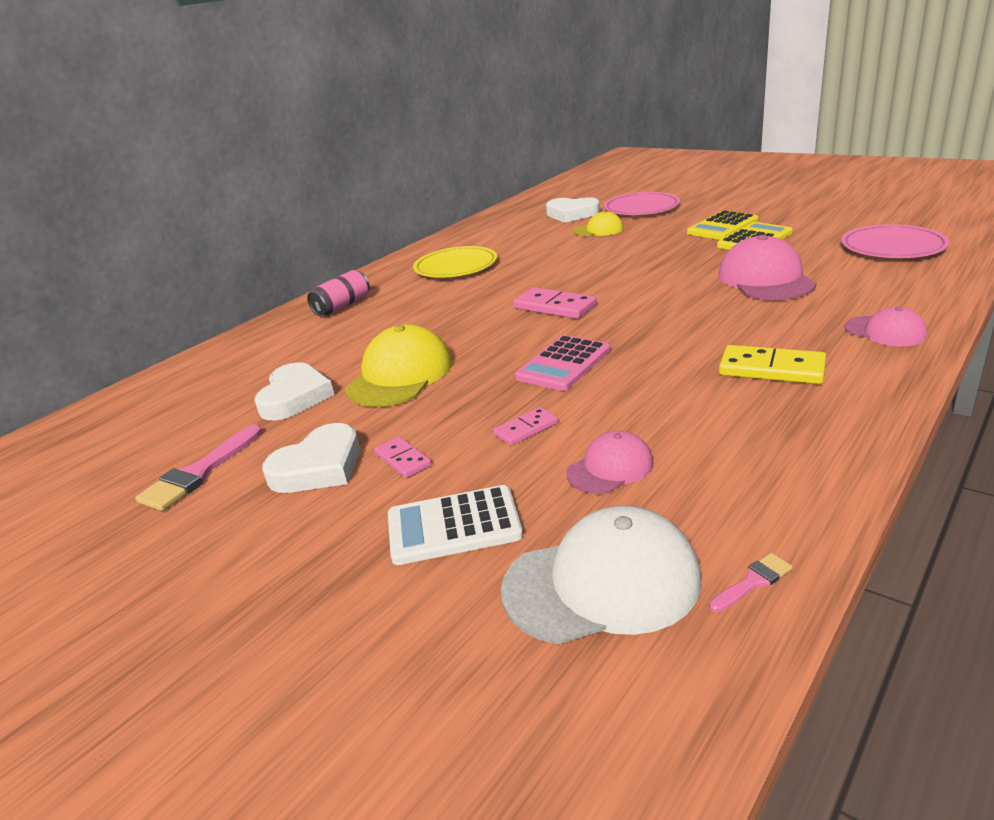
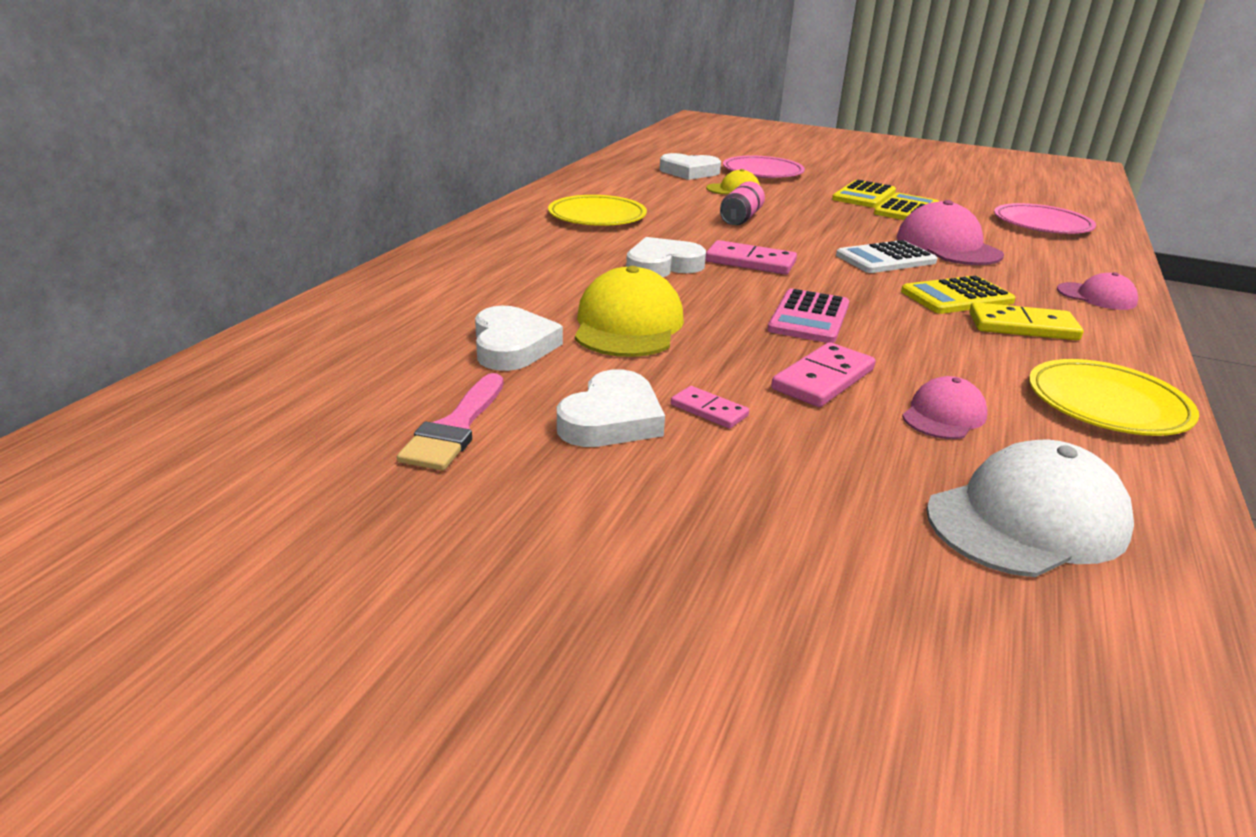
camera: 20 degrees left, 0 degrees up
pink can [307,270,370,316] -> pink can moved to [720,181,765,225]
white calculator [388,485,523,565] -> white calculator moved to [836,240,937,273]
pink domino [493,407,558,446] -> pink domino [771,342,876,407], size x1.69
pink brush [709,553,793,612] -> none
none -> white heart [626,237,706,277]
none -> yellow calculator [901,276,1016,314]
none -> yellow plate [1029,359,1199,436]

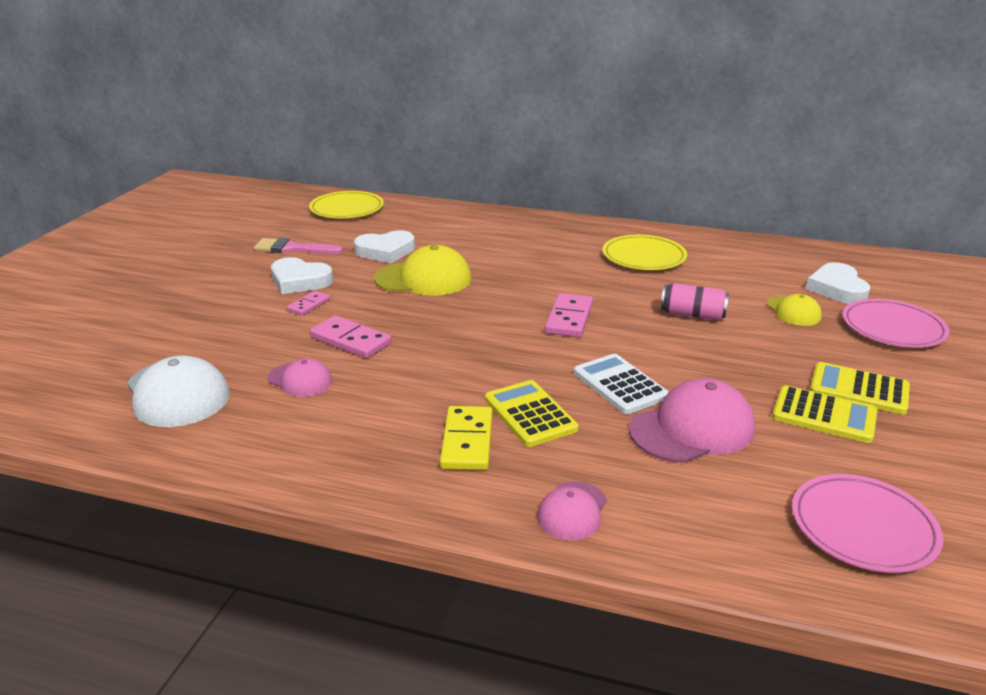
camera: 85 degrees right, 0 degrees up
white heart [626,237,706,277] -> none
pink calculator [768,288,849,343] -> none
yellow plate [1029,359,1199,436] -> yellow plate moved to [309,191,384,218]

